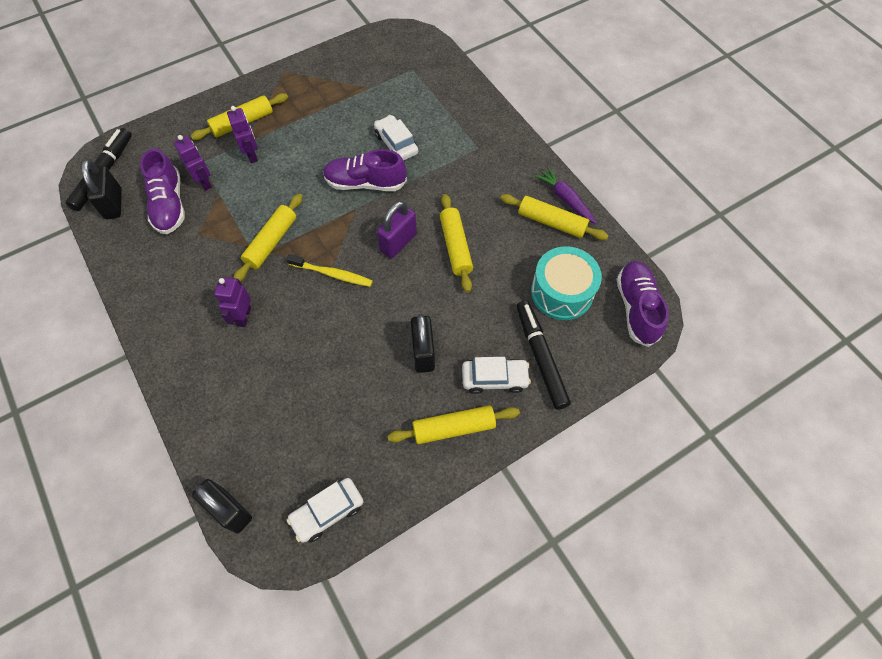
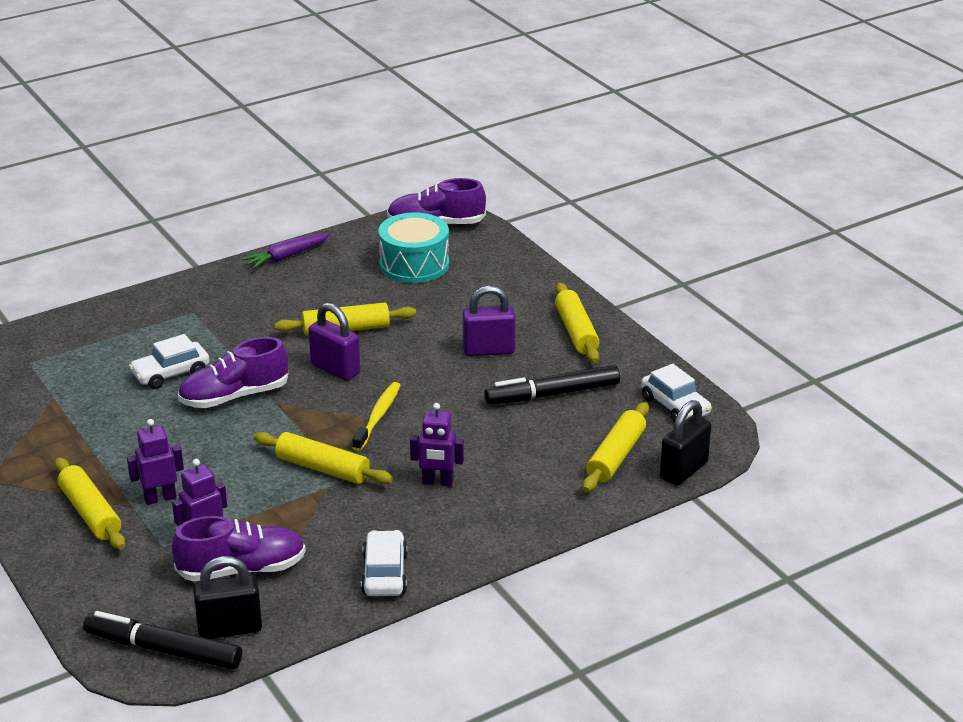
camera: 90 degrees left, 30 degrees down
purple shoe [323,149,407,191] -> purple shoe turned 60 degrees clockwise [178,337,288,408]
black padlock [411,314,435,373] -> purple padlock [463,286,516,356]
white car [462,357,531,394] -> white car moved to [361,530,408,596]
yellow rolling pin [500,194,609,240] -> yellow rolling pin moved to [583,402,649,492]
black marker [516,301,571,410] -> black marker moved to [484,365,620,404]

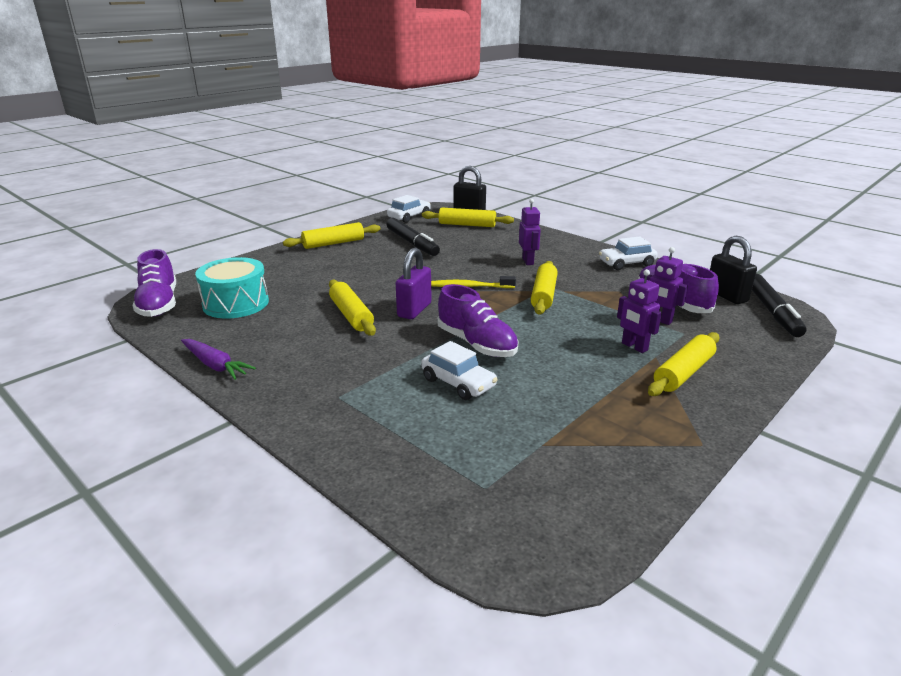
camera: 105 degrees left, 5 degrees down
purple padlock [463,286,516,356] -> none

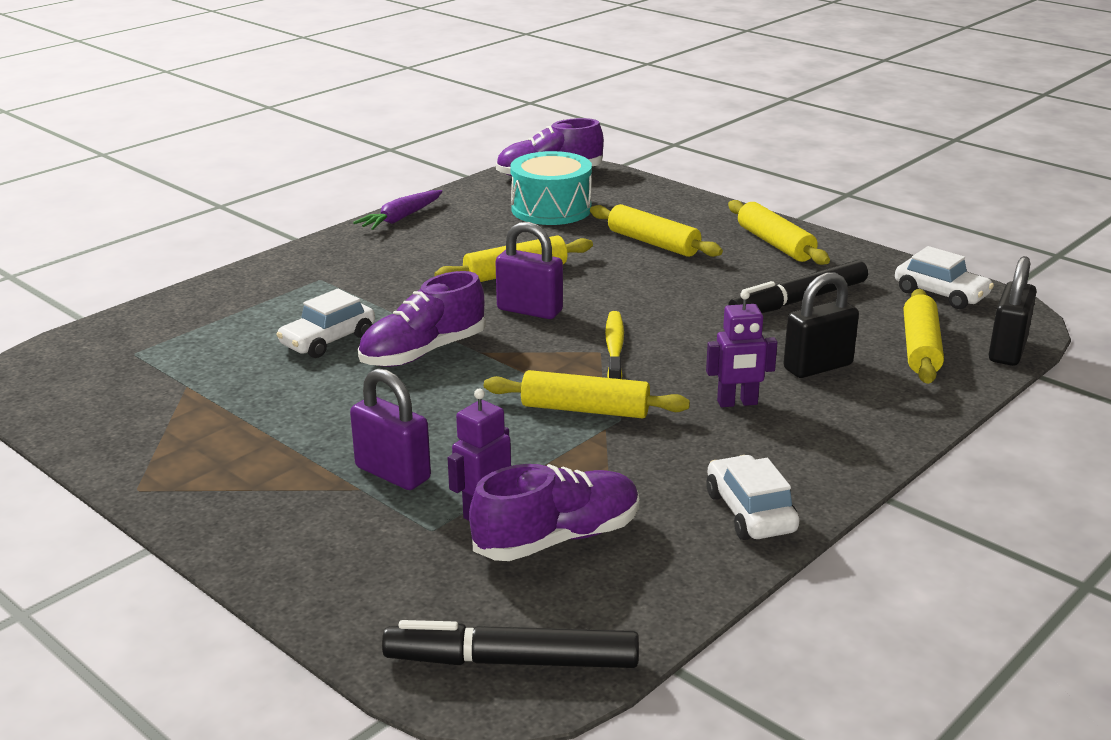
camera: 90 degrees right, 0 degrees up
purple robot [617,269,662,353] -> purple padlock [350,368,431,490]
yellow rolling pin [648,332,719,396] -> yellow rolling pin moved to [590,204,723,257]
black padlock [710,236,757,304] -> black padlock moved to [783,272,859,378]

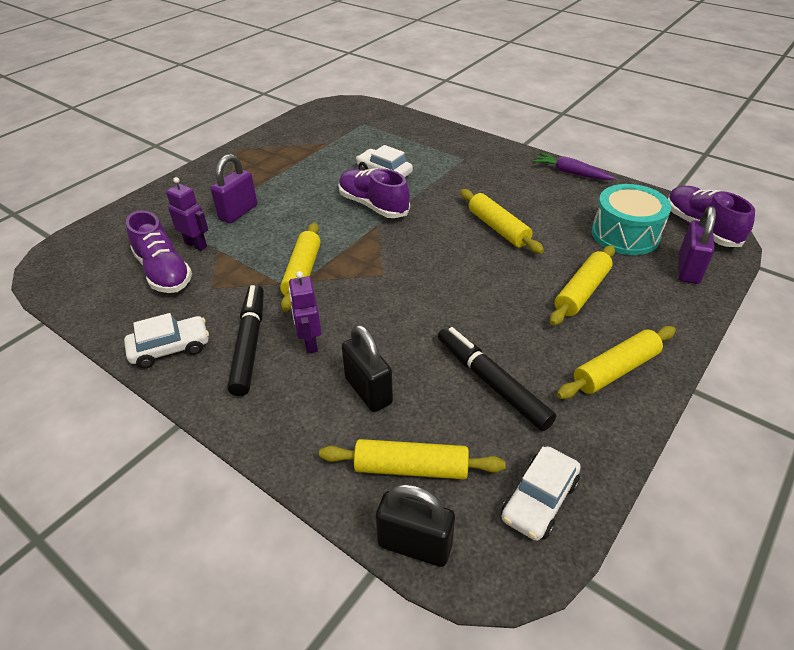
camera: 85 degrees right, 15 degrees up
black marker [382,620,639,668] -> black marker moved to [228,285,264,396]
purple padlock [495,222,563,319] -> purple padlock moved to [679,206,716,284]
yellow toothbrush [605,311,624,379] -> none

